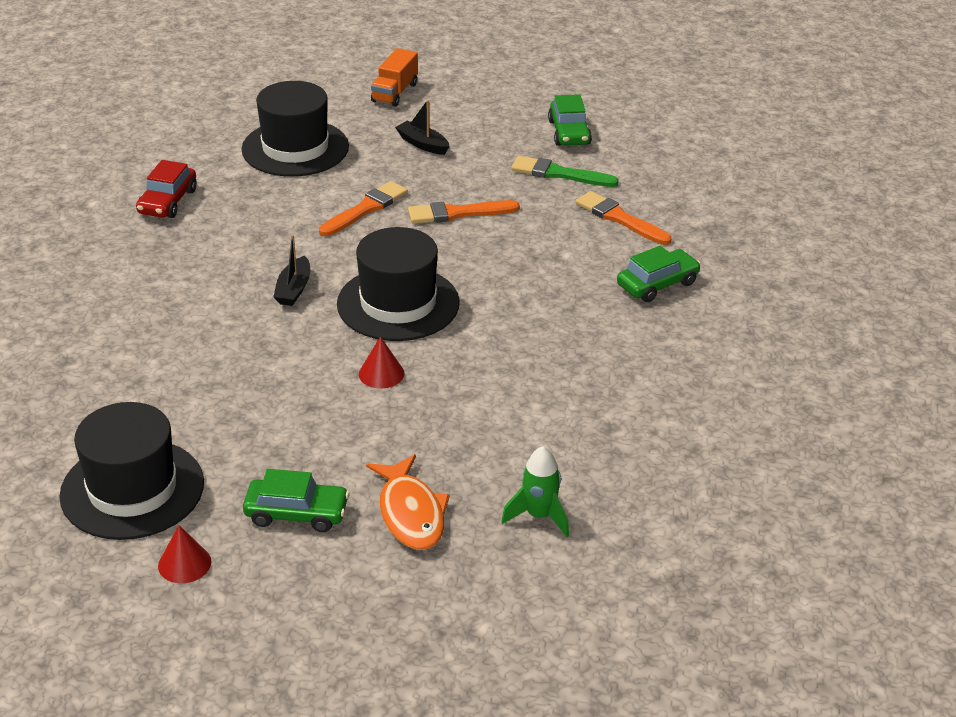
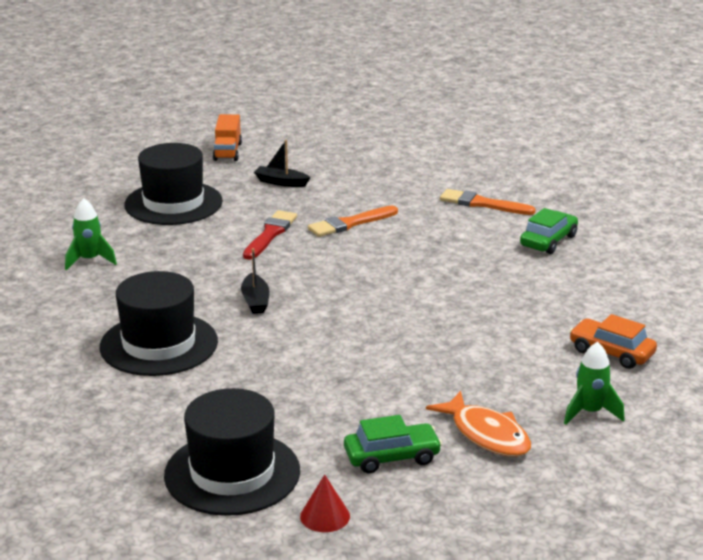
camera: 20 degrees left, 10 degrees down
red car [136,160,197,218] -> green rocket [65,198,117,270]
orange brush [319,181,408,236] -> red brush [243,210,297,260]
black hat [337,227,460,341] -> black hat moved to [99,271,218,376]
red cone [359,337,405,389] -> none
green brush [511,156,619,187] -> none
green car [548,94,592,146] -> none
none -> orange car [569,314,657,369]

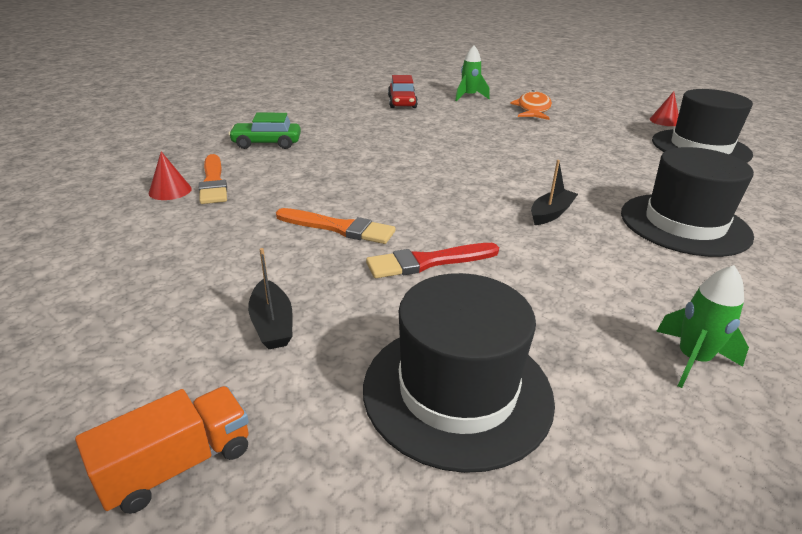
camera: 130 degrees left, 5 degrees up
green car [344,415,442,473] -> none
orange car [569,314,657,369] -> red car [388,75,418,108]
none -> red cone [149,152,192,200]

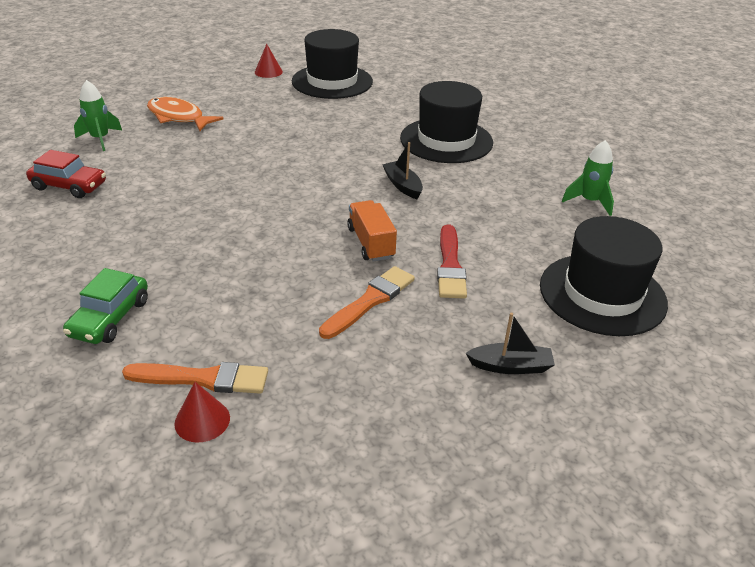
camera: 70 degrees left, 5 degrees up
orange truck [75,386,249,514] -> orange truck moved to [347,200,397,262]

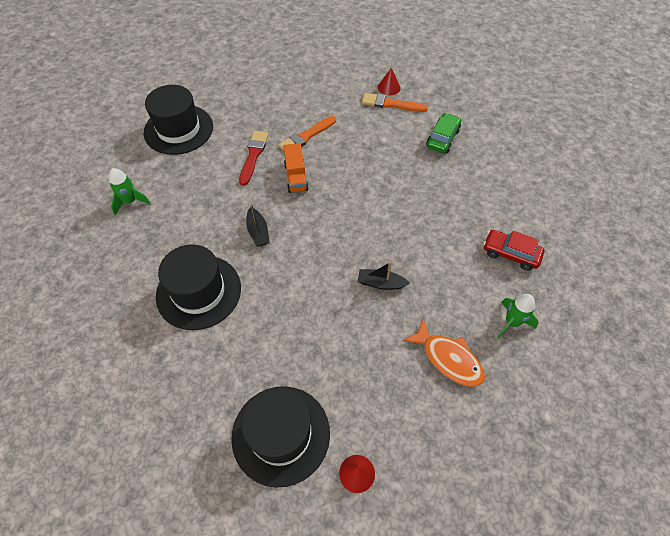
camera: 170 degrees left, 20 degrees up
black boat [465,313,555,374] -> black boat moved to [358,262,410,290]

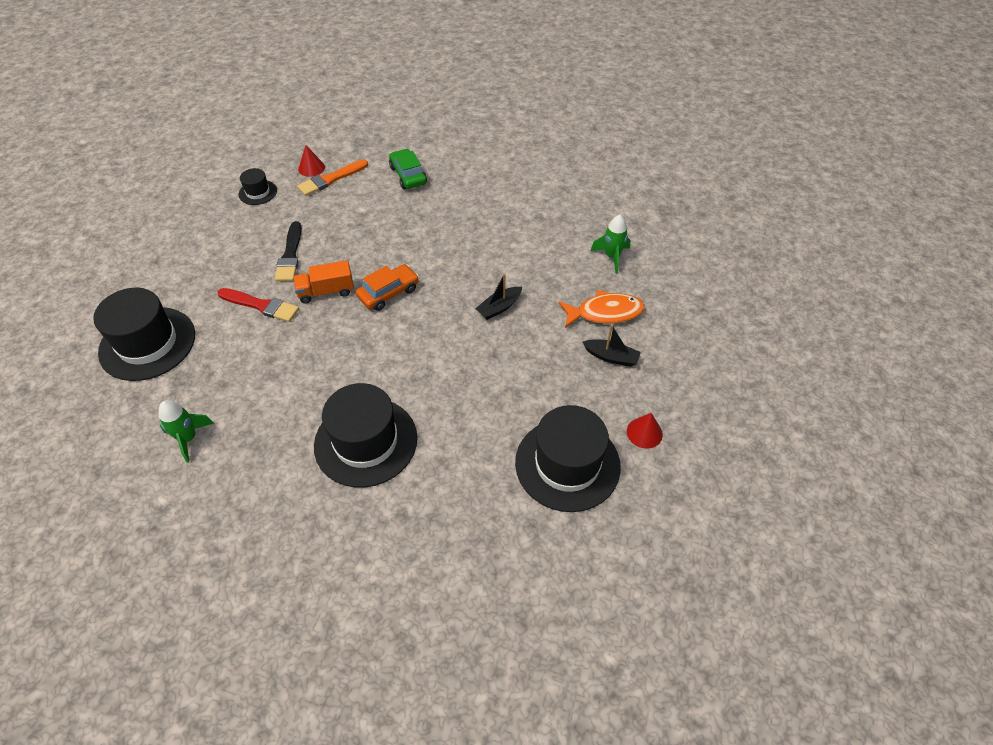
camera: 50 degrees left, 5 degrees down
red brush [239,131,269,186] -> red brush turned 150 degrees clockwise [217,288,299,322]
black boat [246,203,269,247] -> black boat moved to [583,325,641,367]
orange brush [278,116,336,151] -> black brush [275,221,302,281]
orange truck [283,143,309,193] -> orange truck turned 135 degrees clockwise [293,260,354,304]
red car [483,230,545,271] -> none
none -> black hat [239,168,277,205]
none -> orange car [356,264,419,311]

